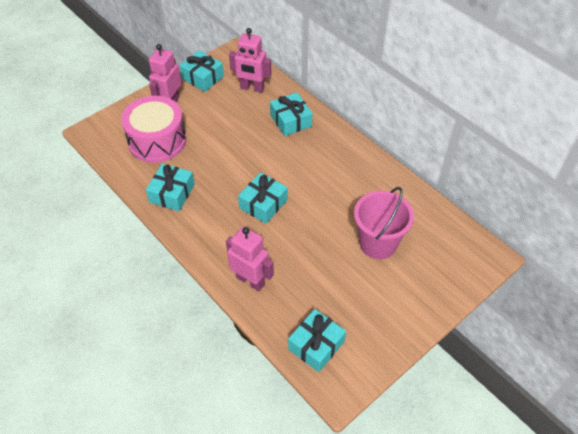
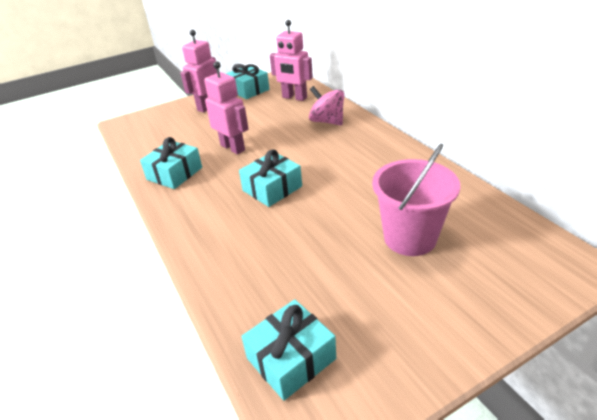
camera: 15 degrees right, 15 degrees down
pink drum [121,96,186,163] -> none
pink robot [226,226,274,292] -> pink robot moved to [204,61,248,154]
turquoise gift [270,92,312,136] -> pink spinning top [309,86,344,125]

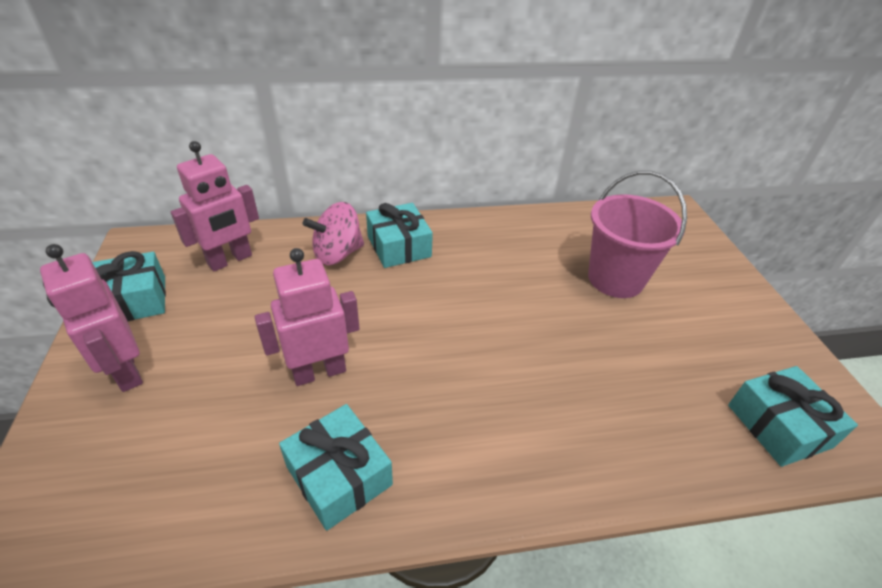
camera: 75 degrees left, 5 degrees up
turquoise gift [239,149,302,207] -> turquoise gift moved to [366,203,433,268]

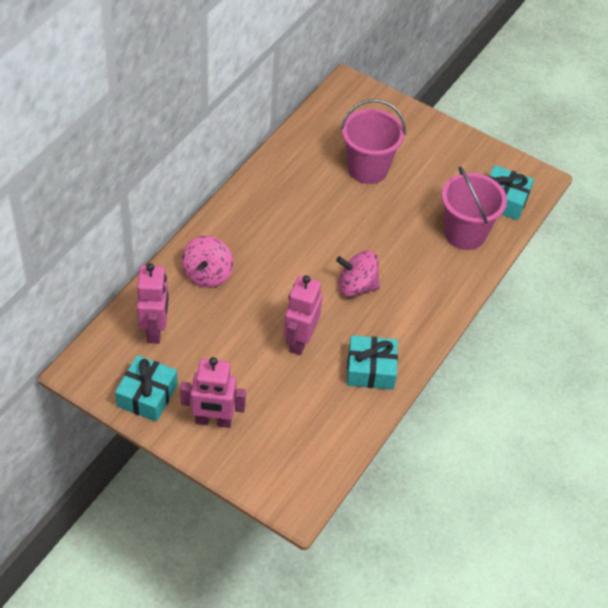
camera: 50 degrees left, 10 degrees up
turquoise gift [366,203,433,268] -> none
none -> pink spinning top [336,251,380,297]
none -> pink bucket [442,166,507,250]

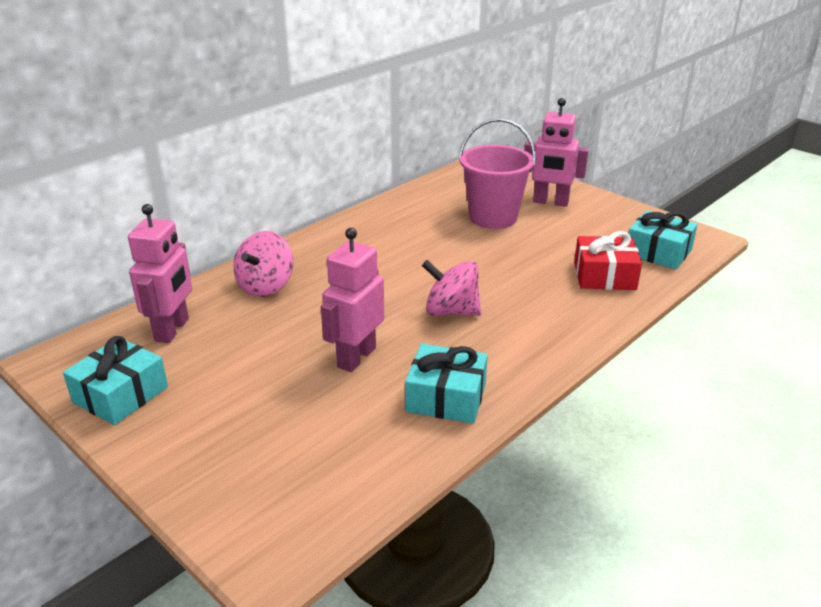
camera: 15 degrees right, 20 degrees down
pink robot [180,357,246,428] -> pink robot moved to [524,98,589,207]
pink bucket [442,166,507,250] -> red gift [574,231,642,290]

